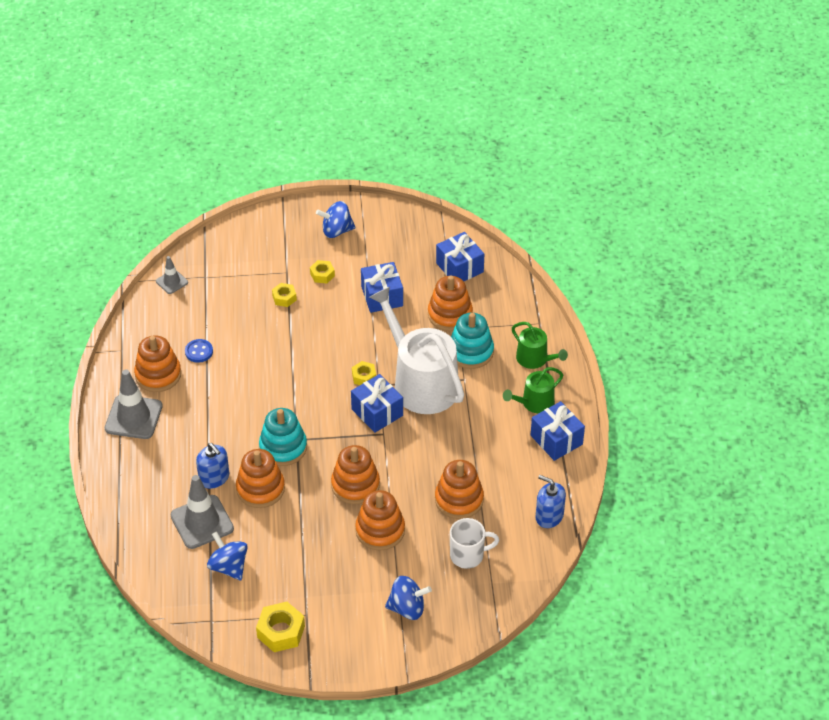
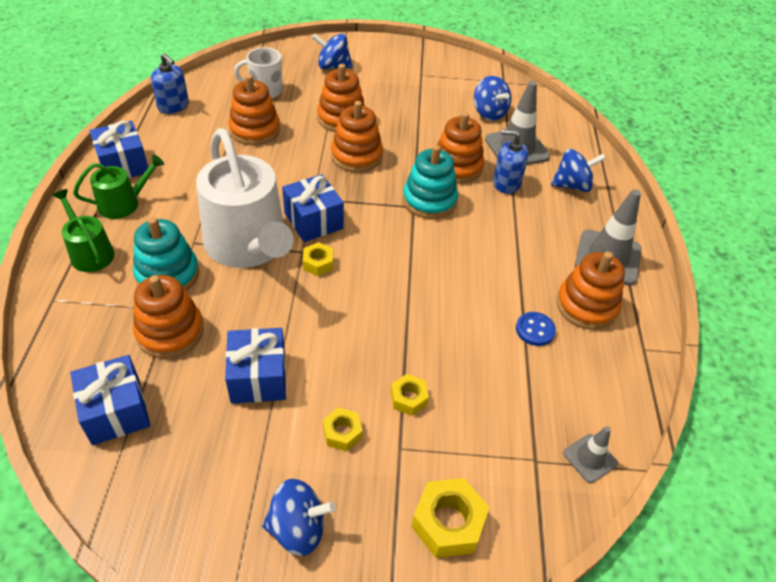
camera: 175 degrees left, 0 degrees up
blue soap dispenser [196,443,229,489] -> blue soap dispenser turned 45 degrees counterclockwise [493,129,528,194]
yellow nut [256,602,305,652] -> yellow nut moved to [411,478,489,558]
none -> blue spinning top [551,149,606,192]

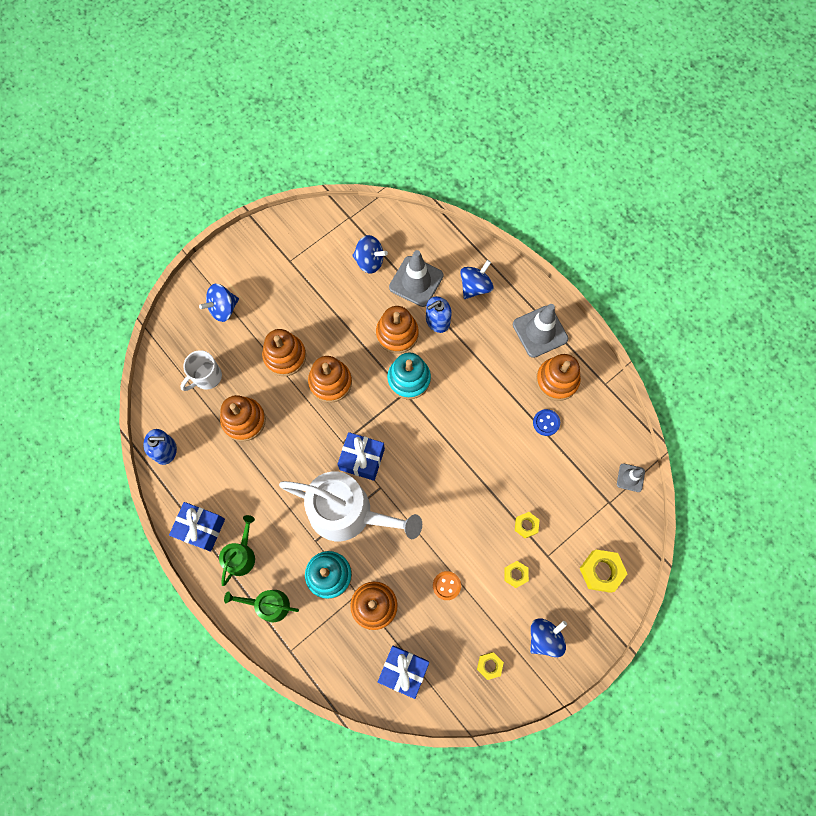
camera: 40 degrees left, 25 degrees up
blue gift [225,328,286,404] -> orange button [433,571,461,600]
yellow nut [303,242,333,276] -> yellow nut moved to [477,652,504,680]

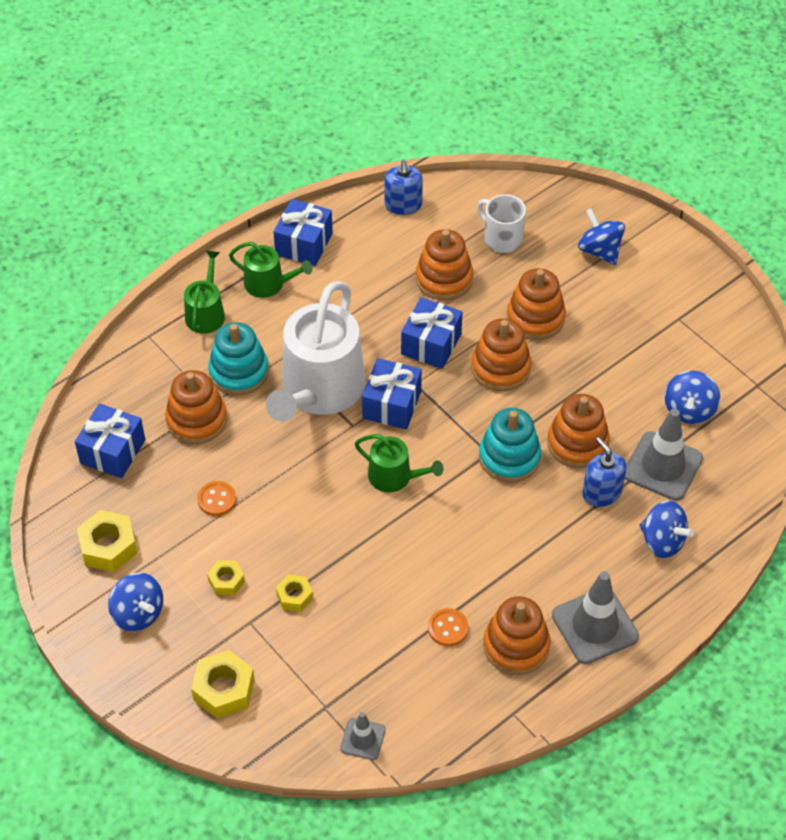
camera: 90 degrees right, 20 degrees down
yellow nut [477,652,504,680] -> yellow nut [77,510,138,572], size x1.68
blue button [533,409,560,436] -> orange button [428,608,469,646]
none -> green watering can [355,434,443,492]
none -> blue gift [401,297,463,369]

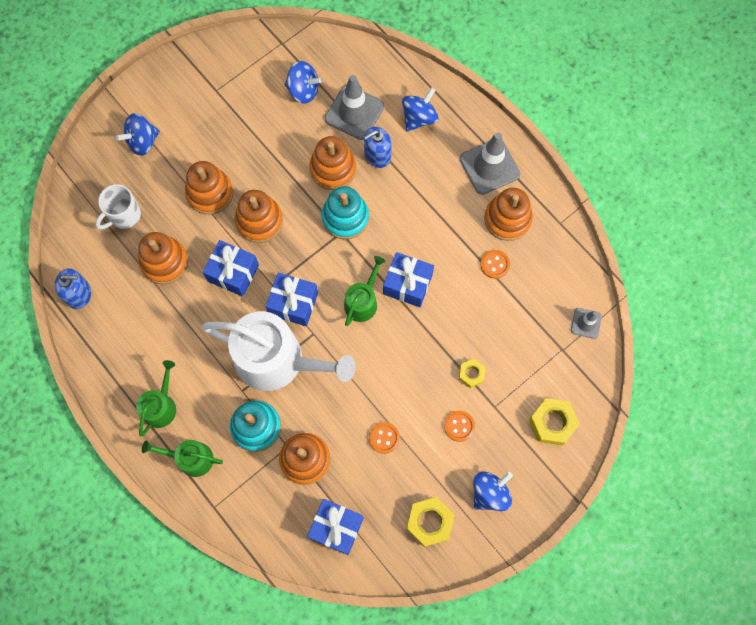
camera: 90 degrees left, 20 degrees up
yellow nut [207,560,245,595] -> orange button [444,411,475,442]
blue gift [274,199,333,266] -> blue gift moved to [383,252,434,307]

